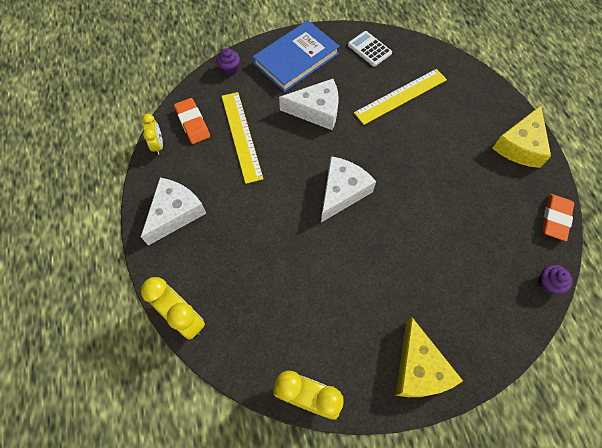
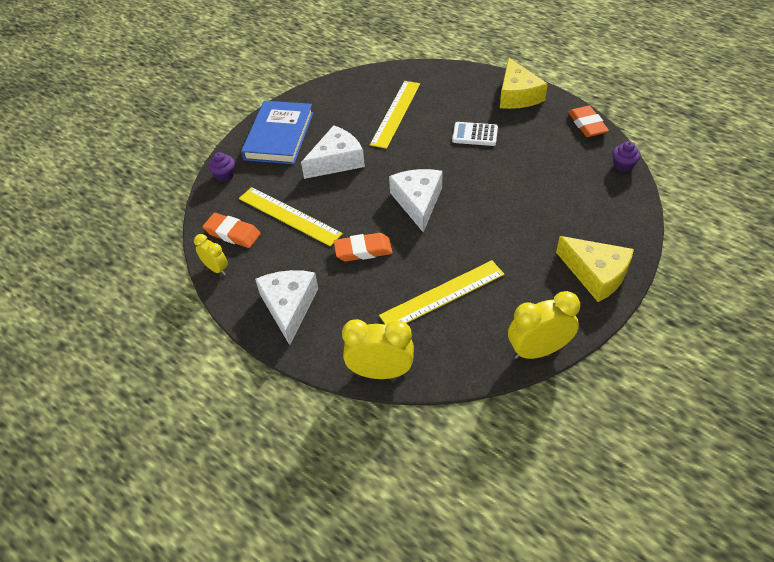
camera: 35 degrees left, 15 degrees down
white calculator [348,31,392,67] -> white calculator moved to [452,122,498,146]
none -> orange eraser [334,233,392,261]
none -> yellow ruler [379,260,504,325]

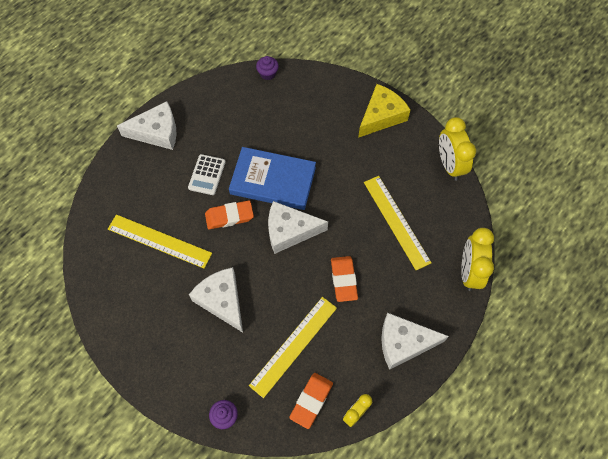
camera: 90 degrees left, 15 degrees up
blue book [241,101,313,164] -> blue book moved to [229,147,316,210]
yellow cheese [500,58,548,109] -> white cheese [117,101,176,150]
orange eraser [568,106,609,137] -> orange eraser moved to [205,200,254,229]

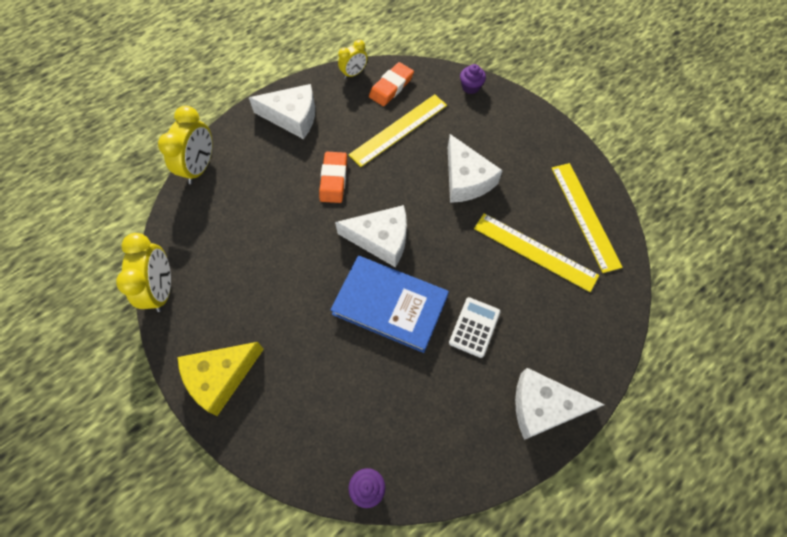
camera: 170 degrees left, 0 degrees up
orange eraser [205,200,254,229] -> none
yellow ruler [364,176,432,270] -> yellow ruler moved to [551,163,623,273]

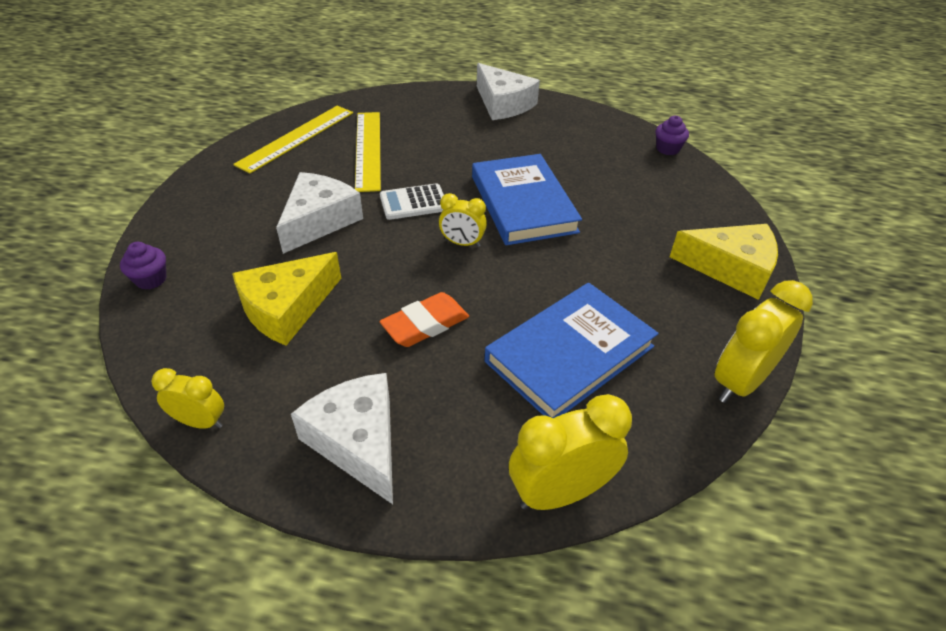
camera: 130 degrees left, 20 degrees down
white cheese [335,205,407,268] -> yellow clock [439,193,487,247]
yellow ruler [349,94,447,167] -> yellow cheese [232,252,341,346]
orange eraser [369,62,414,106] -> none
white calculator [449,297,500,358] -> white calculator moved to [380,183,444,220]
none -> blue book [485,283,659,418]

